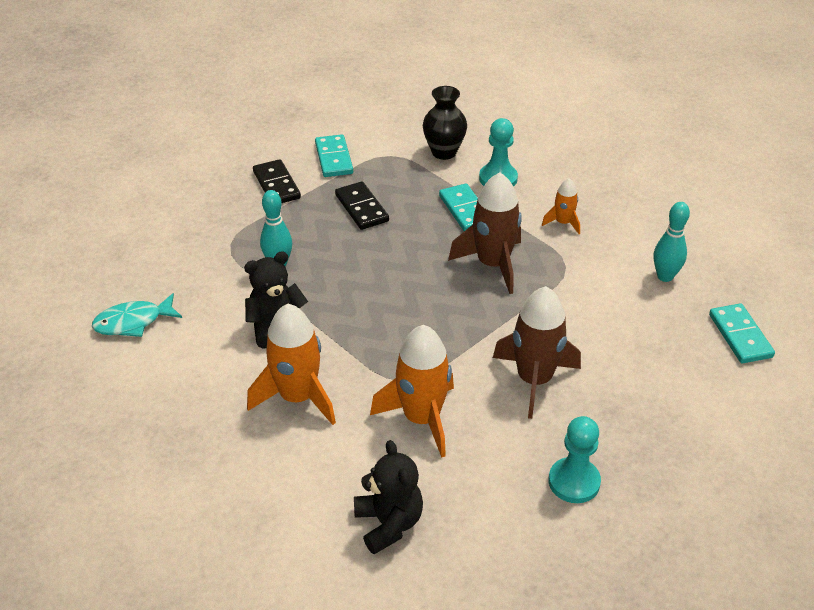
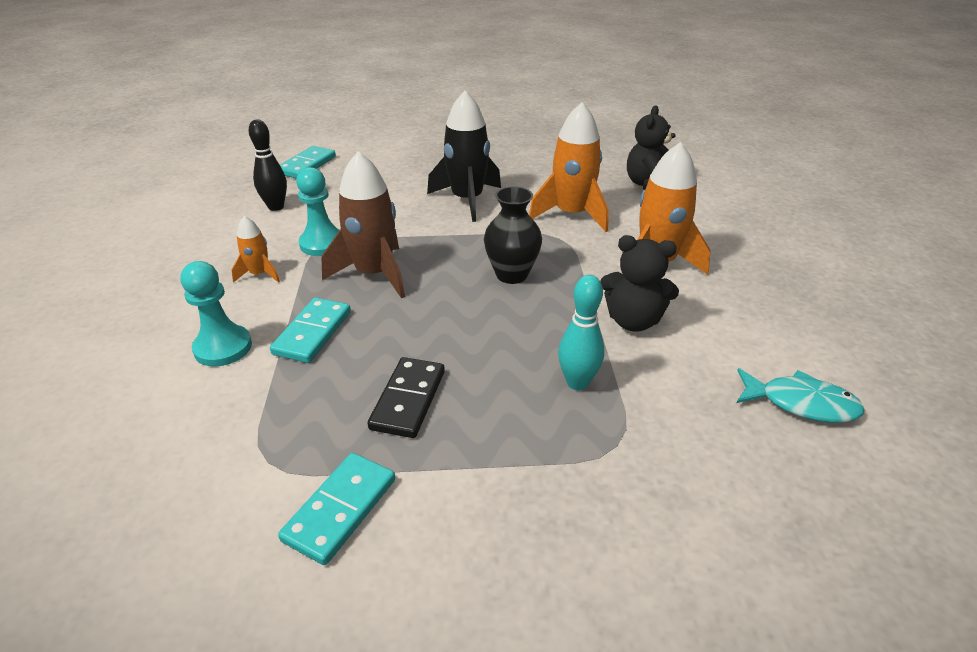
camera: 140 degrees left, 5 degrees down
black domino [253,159,301,203] -> none
black vase [423,86,467,160] -> black vase moved to [484,186,542,284]
brown rocket [493,286,581,419] -> black rocket [427,91,501,222]
turquoise pawn [549,416,601,503] -> turquoise pawn moved to [296,167,339,256]
turquoise bowling pin [654,202,690,282] -> black bowling pin [249,119,287,211]

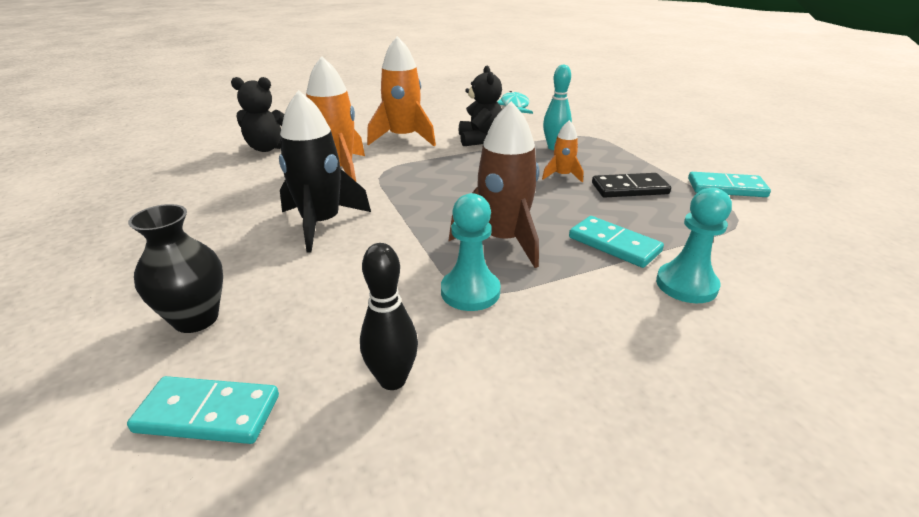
camera: 110 degrees left, 5 degrees down
orange rocket [231,216,280,283] -> orange rocket moved to [542,120,583,183]
turquoise domino [270,297,351,363] -> turquoise domino turned 45 degrees clockwise [569,216,664,268]
black vase [484,186,542,284] -> black vase moved to [128,204,223,333]

